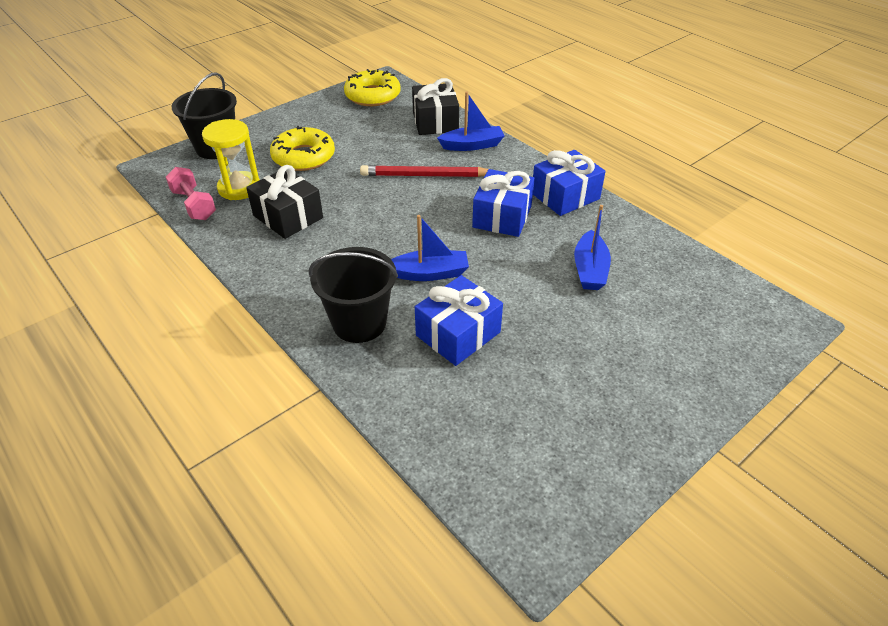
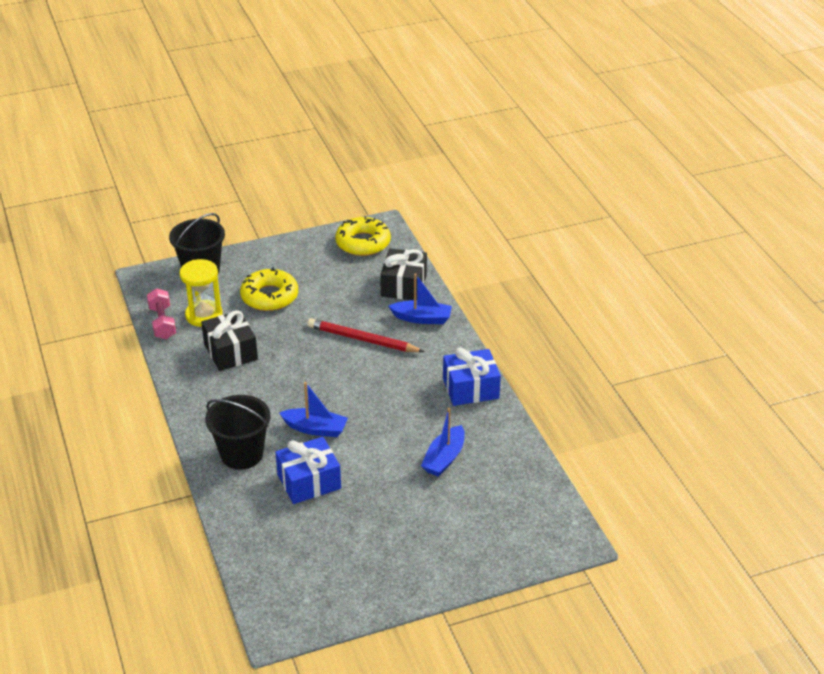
camera: 20 degrees right, 5 degrees down
blue gift [472,169,535,237] -> none

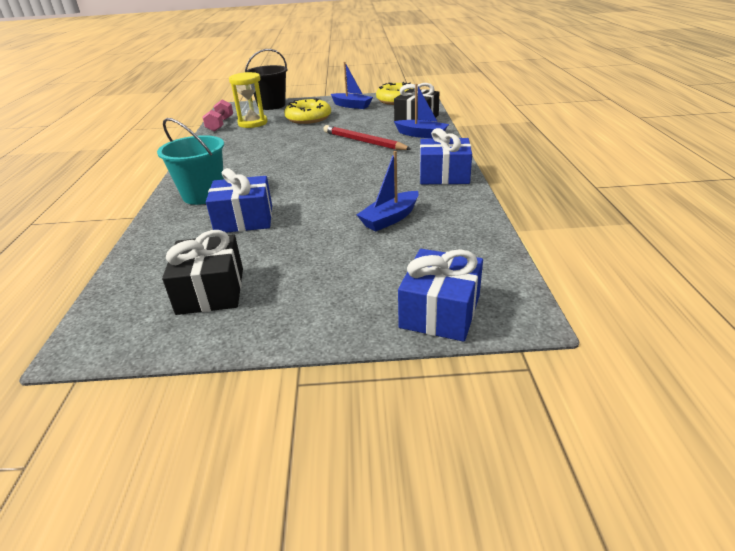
camera: 20 degrees right, 5 degrees down
black gift [201,310,258,371] -> black gift moved to [162,230,243,315]
black bucket [205,395,270,470] -> turquoise bucket [157,118,224,205]
blue boat [280,382,348,437] -> blue boat moved to [331,62,373,109]
none -> blue gift [398,249,483,342]

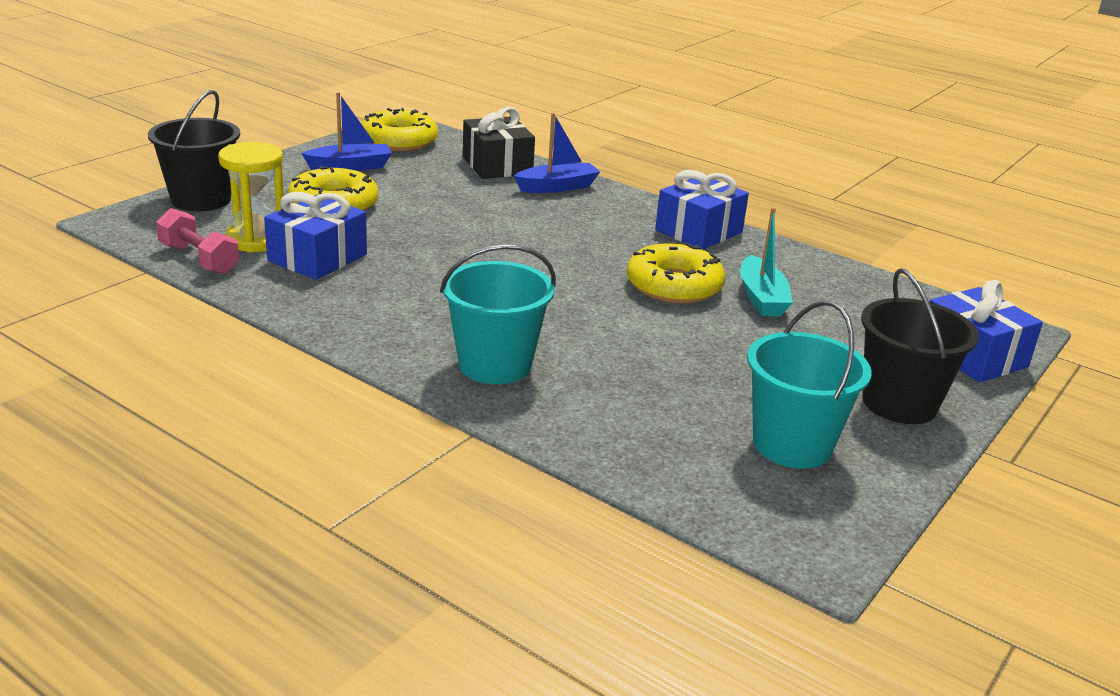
camera: 55 degrees left, 5 degrees down
black gift [162,230,243,315] -> turquoise bucket [747,300,872,469]
blue gift [206,168,272,233] -> blue gift moved to [264,192,367,280]
red pencil [323,125,411,150] -> none
blue boat [357,151,419,231] -> turquoise boat [740,207,793,317]
none -> yellow donut [627,243,725,304]
none -> black bucket [861,268,979,424]

